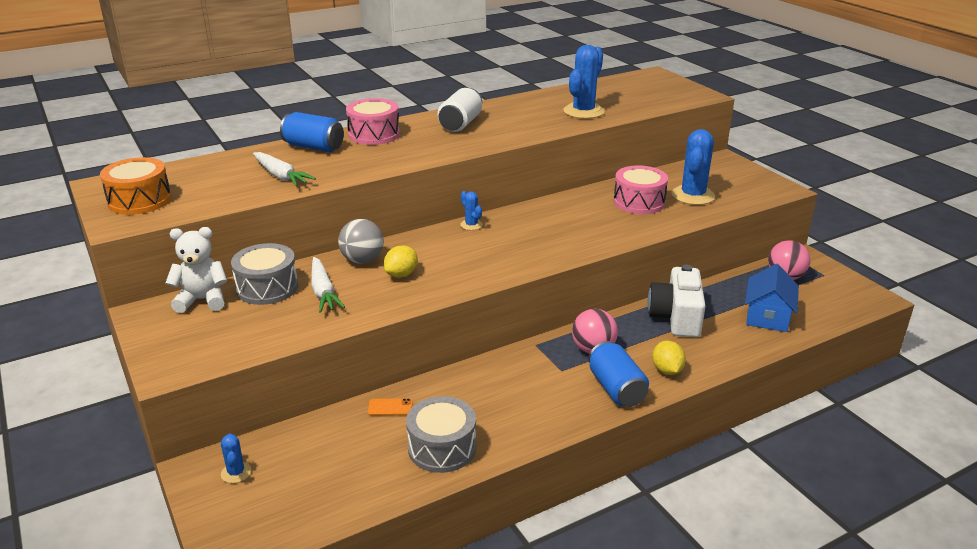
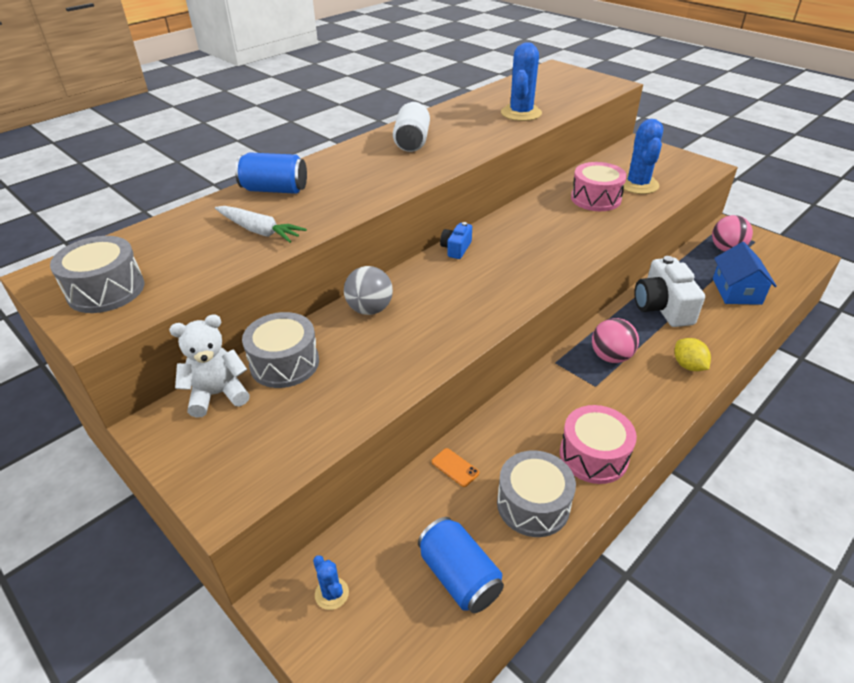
camera: 15 degrees left, 10 degrees up
orange drum [100,157,171,215] -> grey drum [50,236,144,313]
white carrot [311,257,345,313] -> none
pink drum [346,98,400,145] -> pink drum moved to [560,405,637,484]
orange phone [368,398,413,416] -> orange phone turned 60 degrees clockwise [432,448,479,487]
yellow lemon [384,245,418,278] -> none
blue cactus [460,191,483,230] -> blue camera [440,222,472,259]
blue can [588,341,649,407] -> blue can moved to [418,517,504,613]

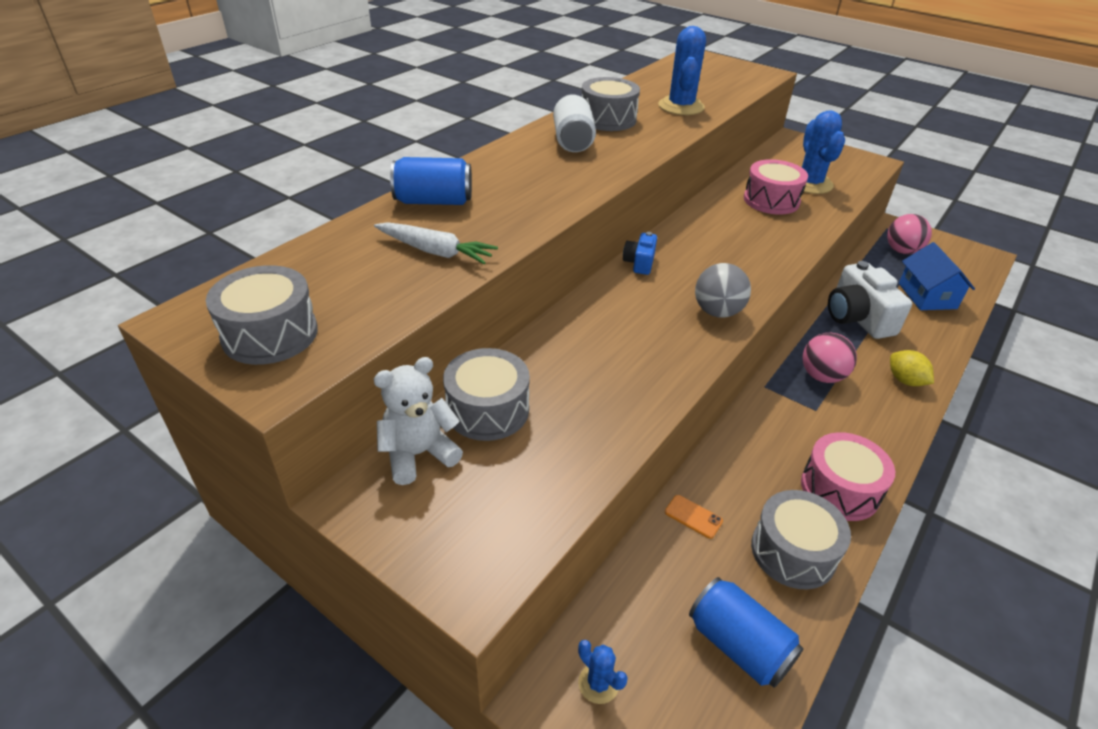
camera: 10 degrees left, 0 degrees up
grey ball [344,266,393,315] -> grey ball moved to [695,263,751,318]
none -> grey drum [582,77,640,131]

